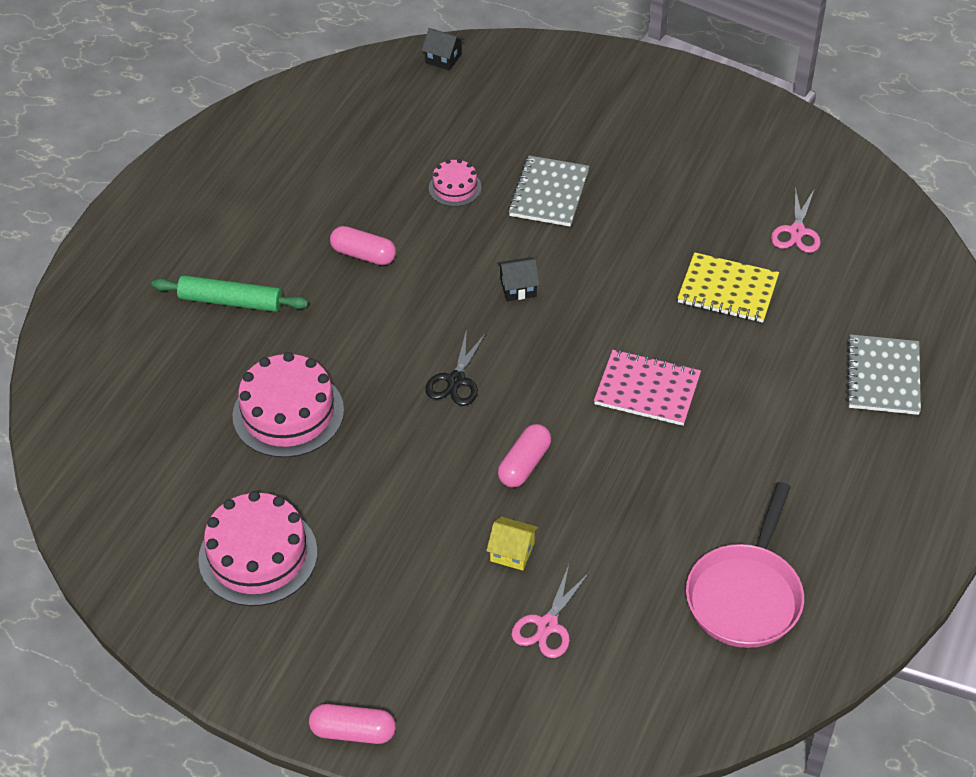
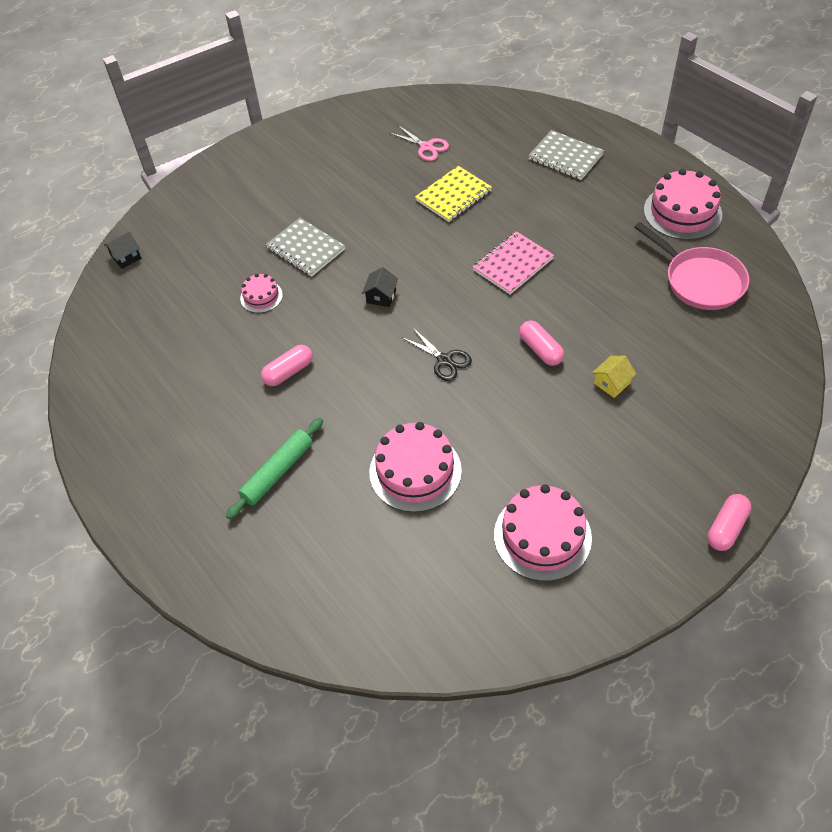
camera: 60 degrees left, 5 degrees up
pink scissors [512,565,590,658] -> none
none -> pink cake [644,169,722,240]

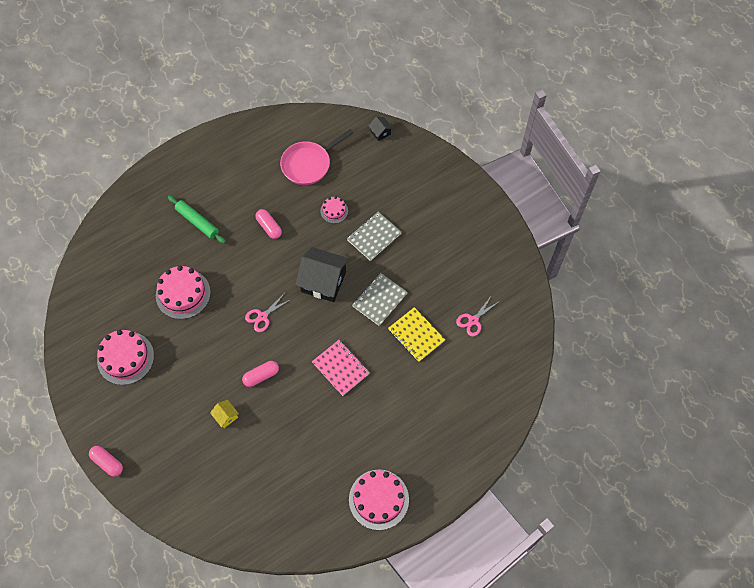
camera: 90 degrees right, 10 degrees up
black house [362,267,398,307] -> black house [295,247,349,302], size x2.20
black scissors [403,328,472,381] -> pink scissors [245,293,292,332]
grey notebook [528,130,604,180] -> grey notebook moved to [352,273,408,326]
pink pan [634,222,749,310] -> pink pan moved to [280,129,353,185]

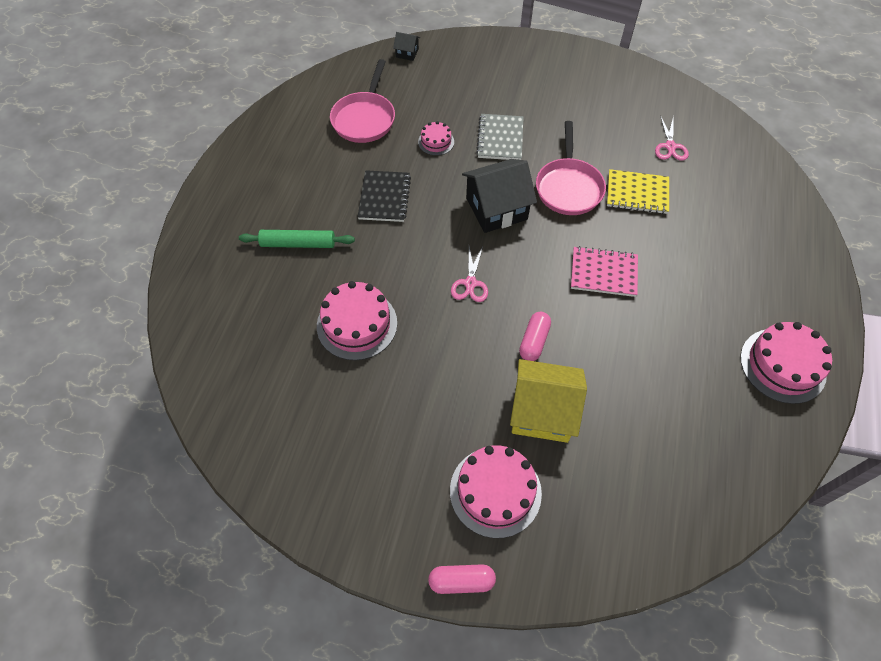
camera: 40 degrees left, 5 degrees down
pink cake [97,330,154,385] -> pink cake moved to [450,445,542,538]
yellow house [210,400,239,428] -> yellow house [510,359,587,443], size x2.20
pink capsule [255,209,282,239] -> black notebook [358,170,411,222]
grey notebook [352,273,408,326] -> pink pan [536,121,606,215]

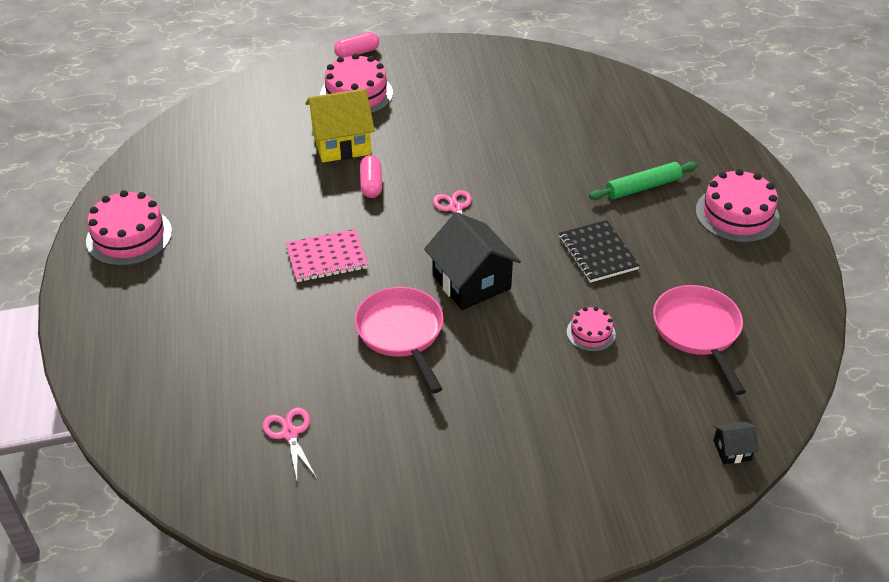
camera: 155 degrees right, 15 degrees down
pink cake [317,281,397,360] -> pink cake moved to [696,169,780,243]
black house [462,159,537,233] -> black house turned 75 degrees counterclockwise [424,212,521,310]
grey notebook [476,114,524,160] -> none
yellow notebook [607,169,669,214] -> none

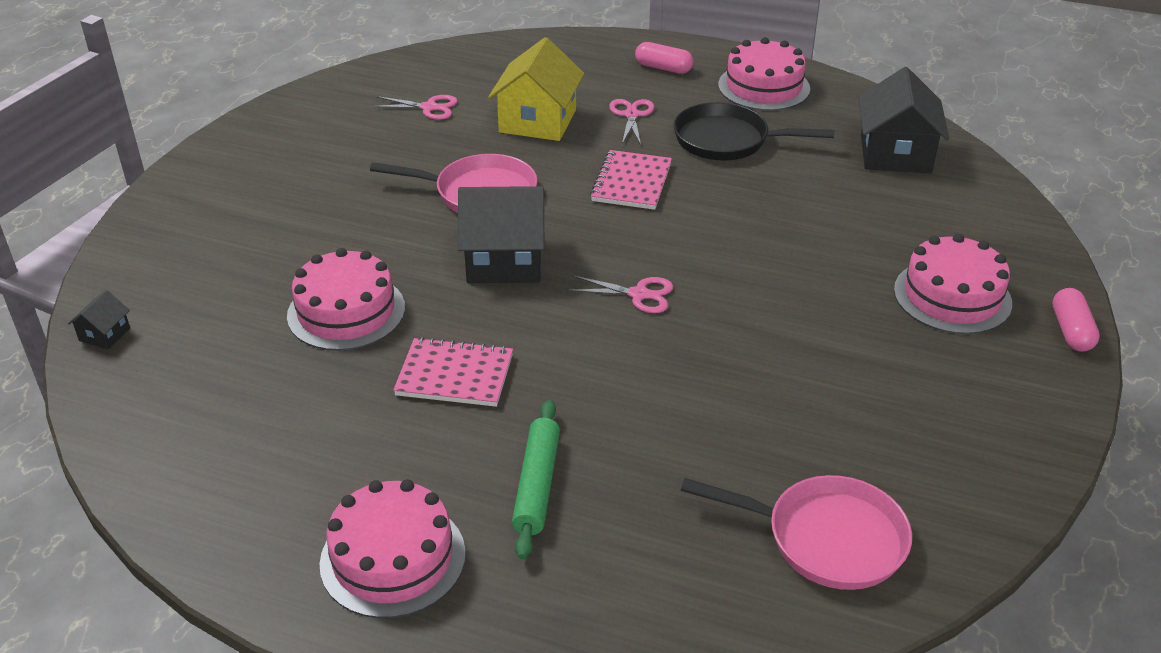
camera: 120 degrees right, 5 degrees down
yellow house [306,88,375,163] -> yellow house moved to [488,37,585,141]
pink capsule [360,155,382,198] -> pink capsule moved to [635,42,694,74]
black notebook [559,220,640,283] -> pink notebook [393,337,513,407]
pink cake [567,307,616,352] -> pink cake [287,248,405,351], size x1.88
pink pan [653,285,746,395] -> pink pan moved to [681,475,912,590]
none -> pink scissors [609,99,654,145]
none -> black pan [674,102,835,161]
none -> black house [859,67,949,173]

